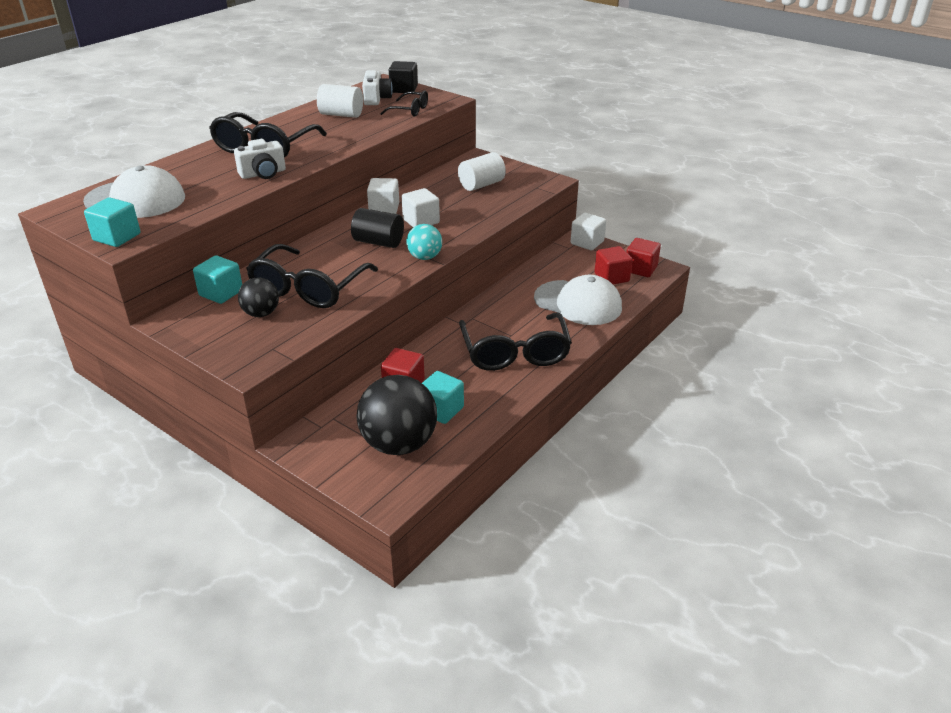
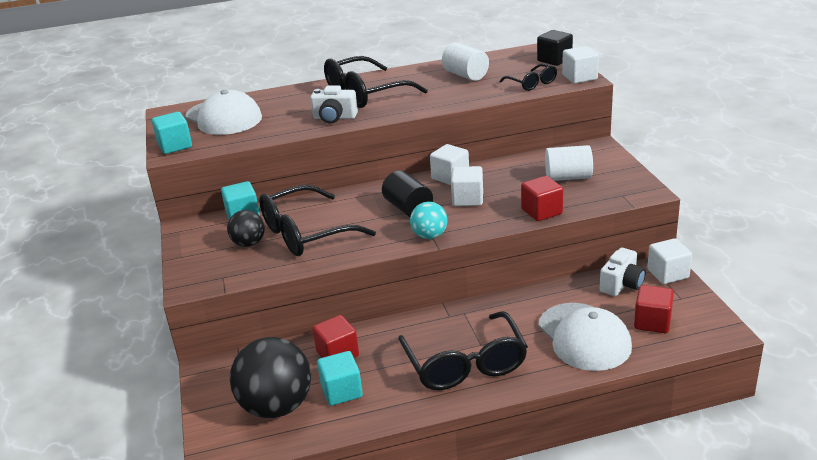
camera: 40 degrees right, 5 degrees down
white camera [362,70,393,105] -> white camera moved to [600,248,645,296]
black glasses [459,312,572,371] -> black glasses turned 45 degrees counterclockwise [398,311,528,390]
red cube [627,238,661,277] -> red cube moved to [521,176,563,221]
none -> white cube [562,46,599,84]

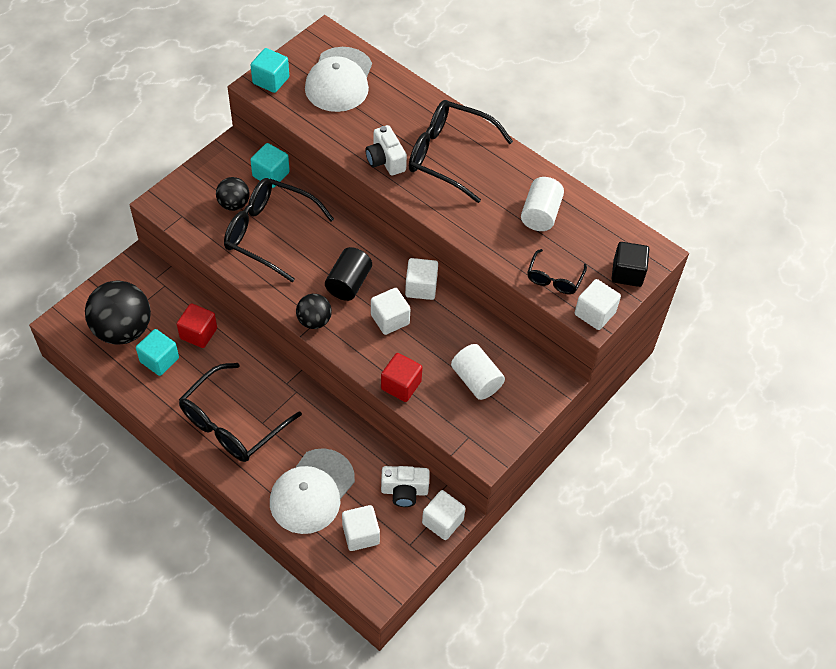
camera: 50 degrees right, 25 degrees up
turquoise ball [410,202,448,239] -> black ball [296,294,332,329]
red cube [634,285,674,333] -> white cube [342,505,380,551]

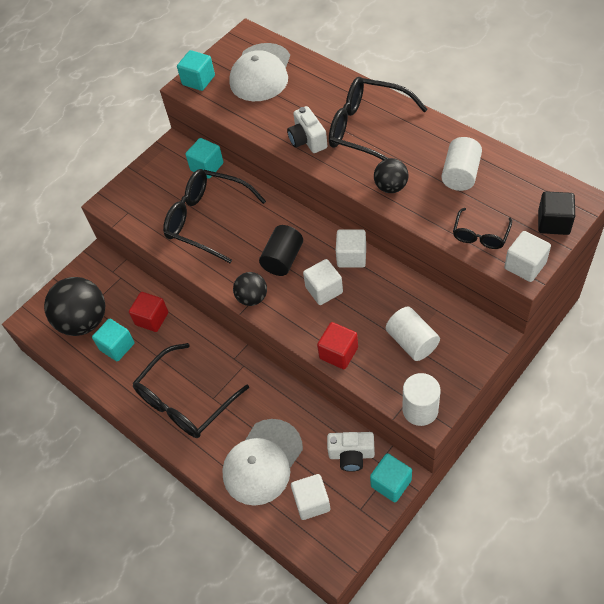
camera: 10 degrees right, 0 degrees up
black ball [216,177,249,211] -> black ball moved to [374,158,409,193]
white cube [422,490,466,540] -> turquoise cube [370,453,412,502]
none -> white cylinder [402,373,440,426]

